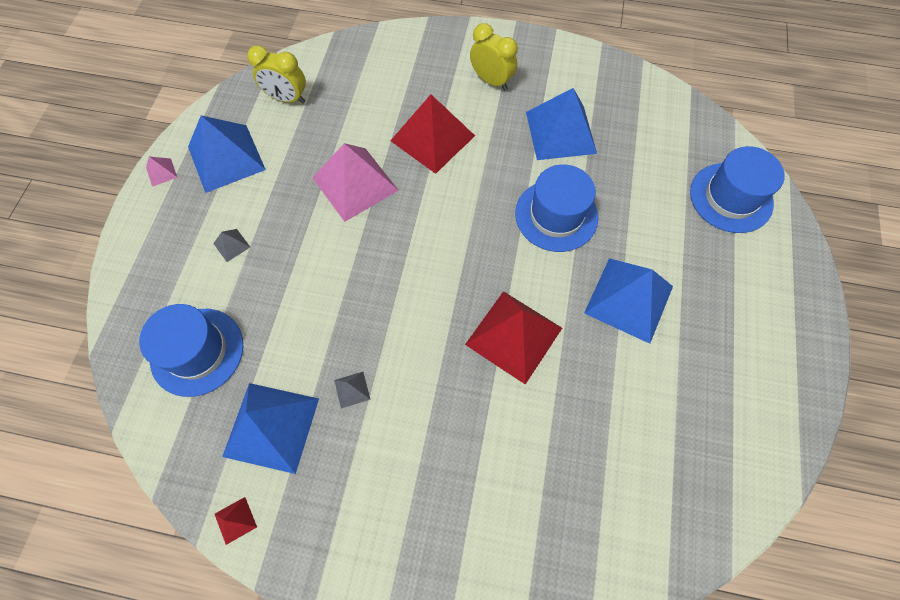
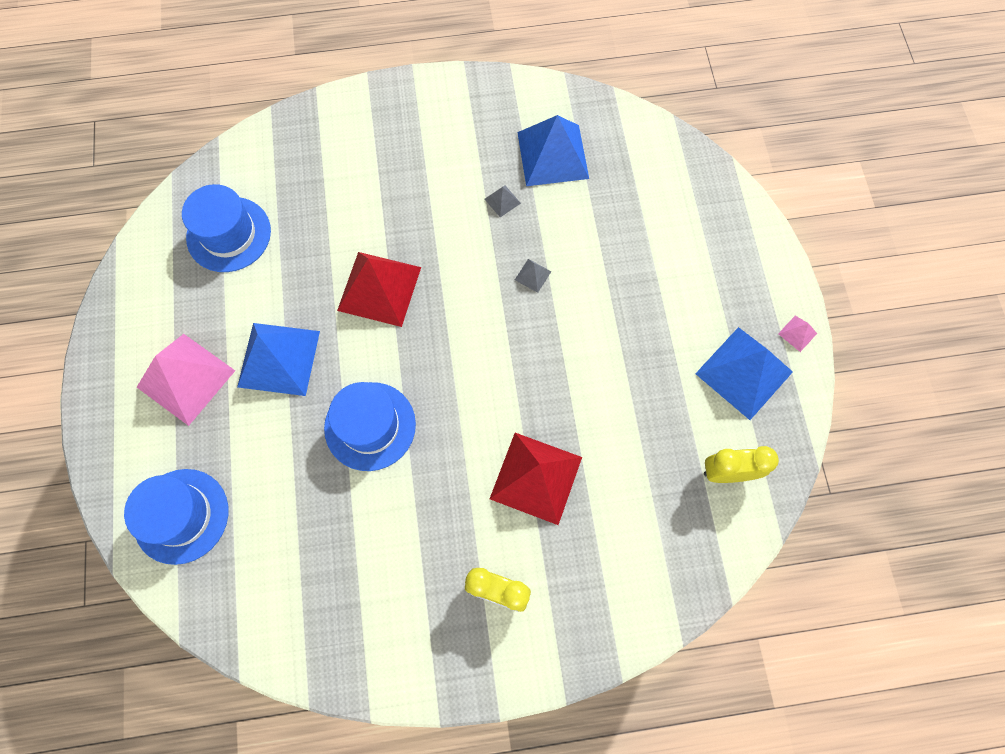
camera: 160 degrees right, 5 degrees up
blue hat [139,304,243,397] -> blue hat moved to [182,184,271,272]
grey pyramid [213,229,250,262] -> grey pyramid moved to [515,259,552,293]
red pyramid [215,497,257,545] -> none
pink pyramid [313,143,399,222] -> pink pyramid moved to [137,334,235,426]
blue pyramid [526,88,597,160] -> none

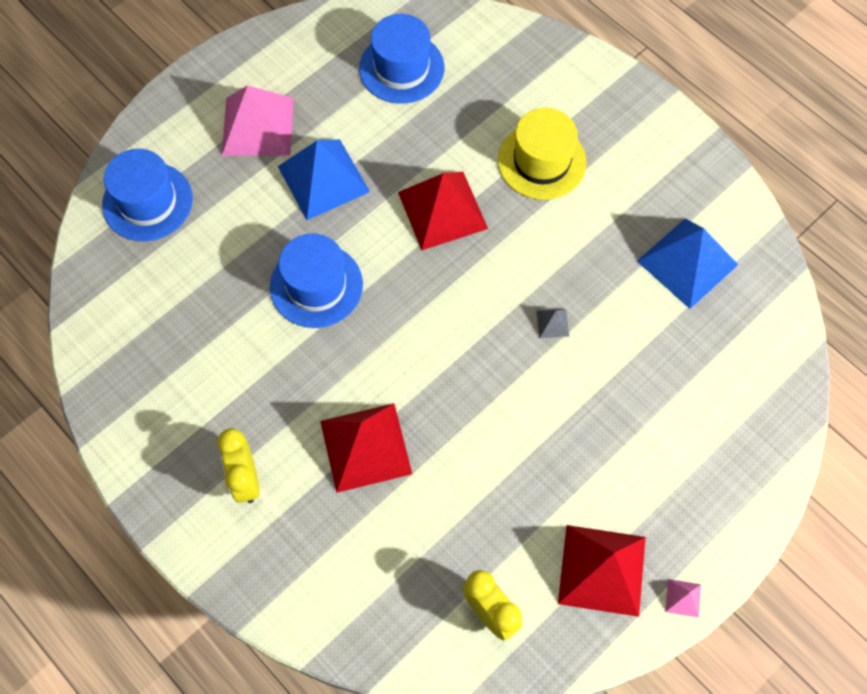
camera: 55 degrees right, 5 degrees down
grey pyramid [485,185,521,217] -> none
blue pyramid [695,327,793,420] -> red pyramid [558,525,646,617]
none -> yellow hat [498,108,587,200]

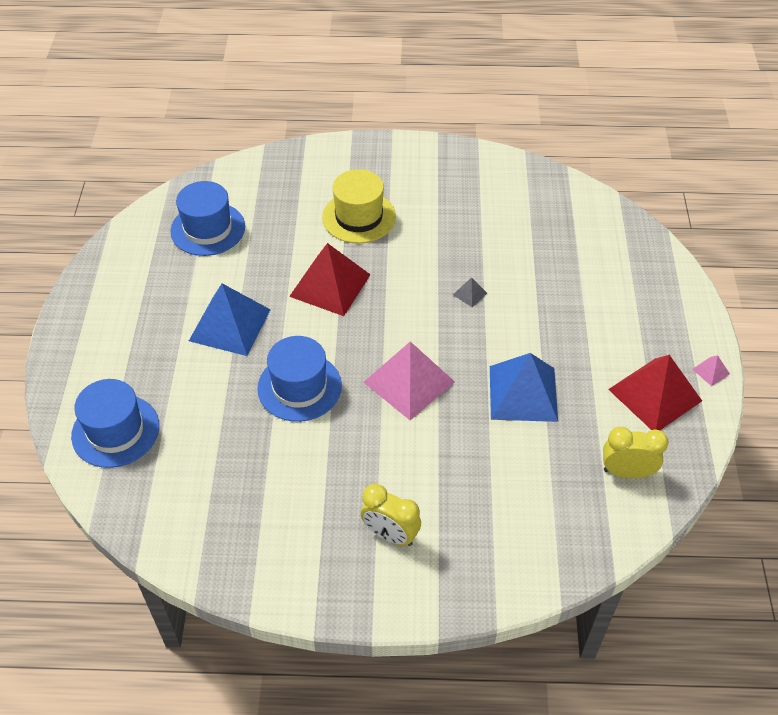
camera: 45 degrees left, 15 degrees down
pink pyramid [222,85,294,156] -> pink pyramid moved to [363,341,455,420]
red pyramid [320,403,412,493] -> none
blue pyramid [637,219,738,309] -> blue pyramid moved to [490,353,558,422]

